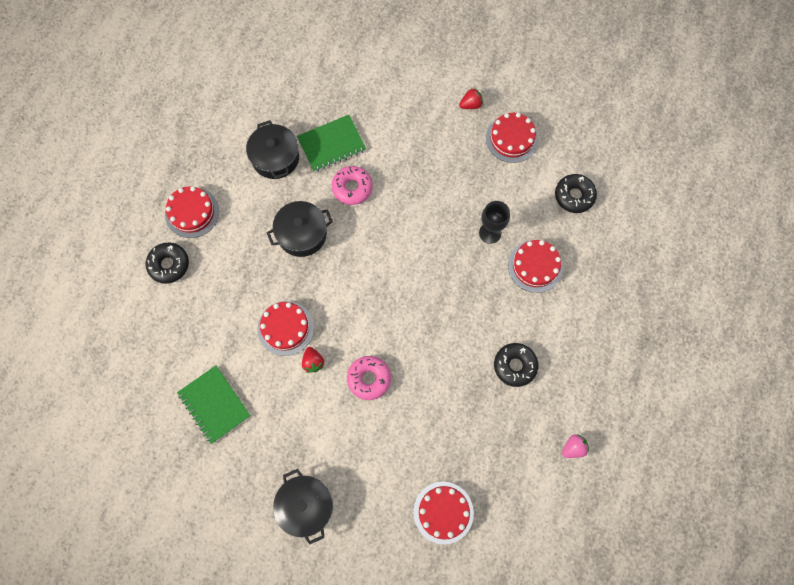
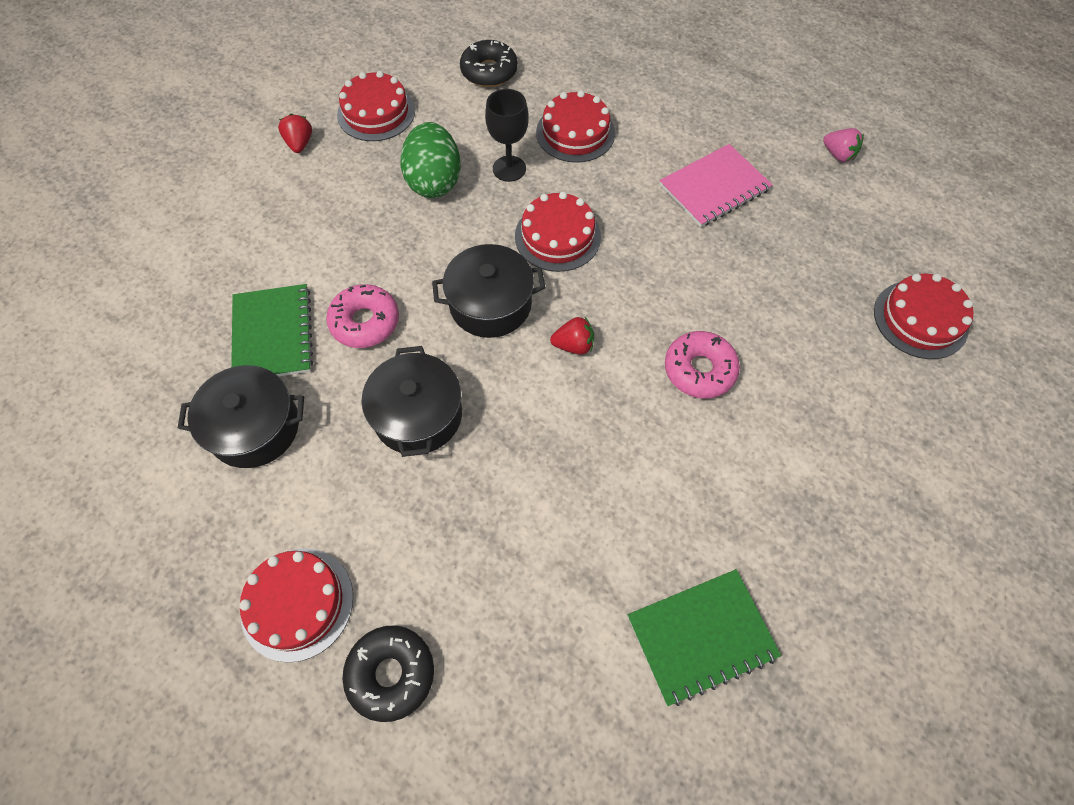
camera: 75 degrees left, 10 degrees down
red cake [257,301,314,356] -> red cake moved to [515,192,601,272]
black pot [273,469,333,545] -> black pot moved to [432,244,545,338]
red strawberry [302,347,324,373] -> red strawberry moved to [550,317,594,355]
black donut [494,343,538,387] -> pink notebook [660,144,772,227]
pink strawberry [562,434,589,458] -> pink strawberry turned 150 degrees clockwise [823,128,864,162]
none -> green egg [400,122,461,198]

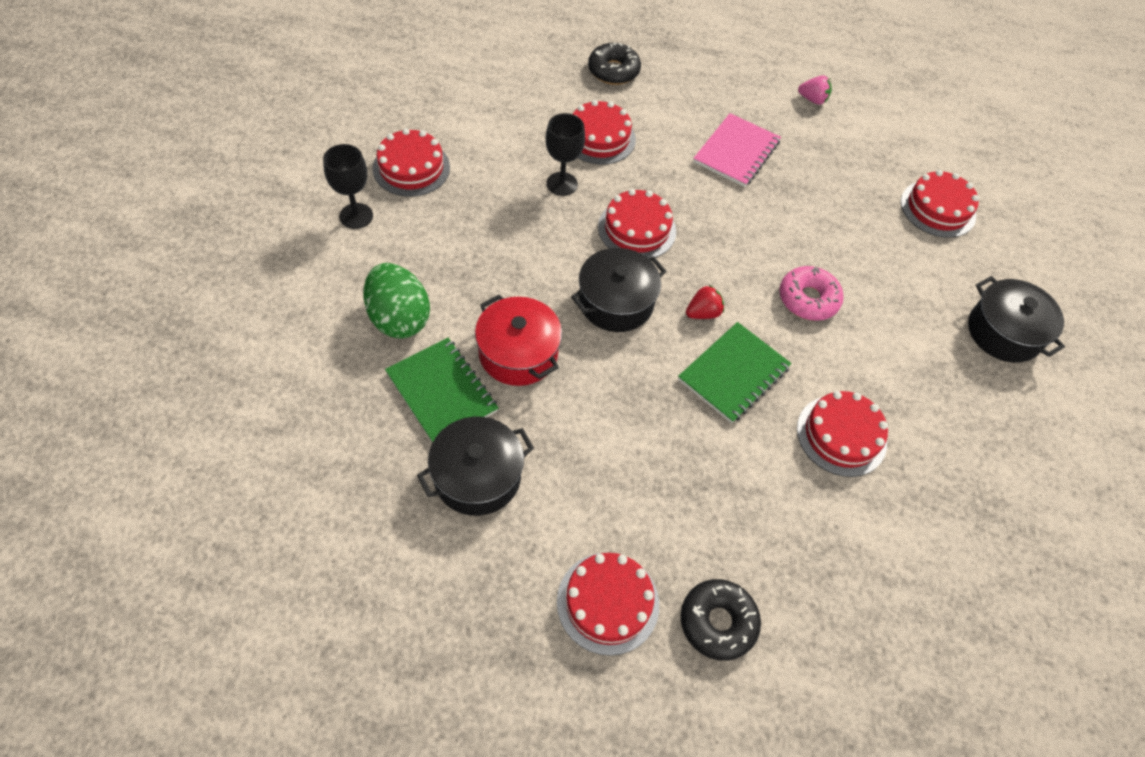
camera: 30 degrees left, 5 degrees down
red strawberry [278,114,312,153] -> black goblet [323,144,373,229]
pink donut [326,284,399,348] -> red pot [475,294,562,386]
black pot [362,346,462,457] -> black pot moved to [968,276,1065,363]
green egg [400,122,461,198] -> green egg moved to [363,263,430,339]
black donut [460,40,518,87] -> black donut moved to [588,43,641,85]
green notebook [628,569,781,706] -> green notebook moved to [678,322,792,423]
none -> red cake [797,391,888,477]

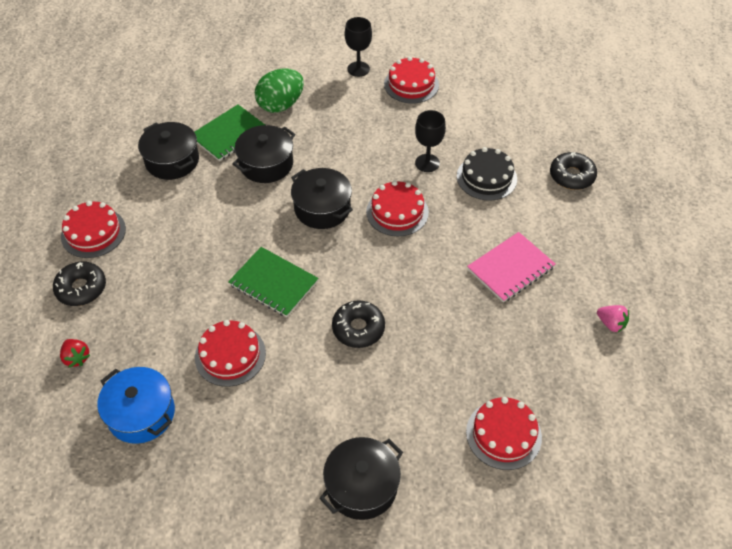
camera: 85 degrees right, 5 degrees down
red pot [475,294,562,386] -> black pot [232,125,296,183]
red cake [573,100,636,164] -> black cake [457,147,517,201]
red strawberry [686,285,724,319] -> red strawberry moved to [60,339,90,367]
pink notebook [693,113,781,187] -> pink notebook turned 60 degrees counterclockwise [467,232,556,303]
pink donut [779,266,843,321] -> black donut [332,300,385,348]
pink strawberry [798,75,832,105] -> pink strawberry turned 60 degrees counterclockwise [597,305,629,332]
none -> blue pot [97,367,175,444]

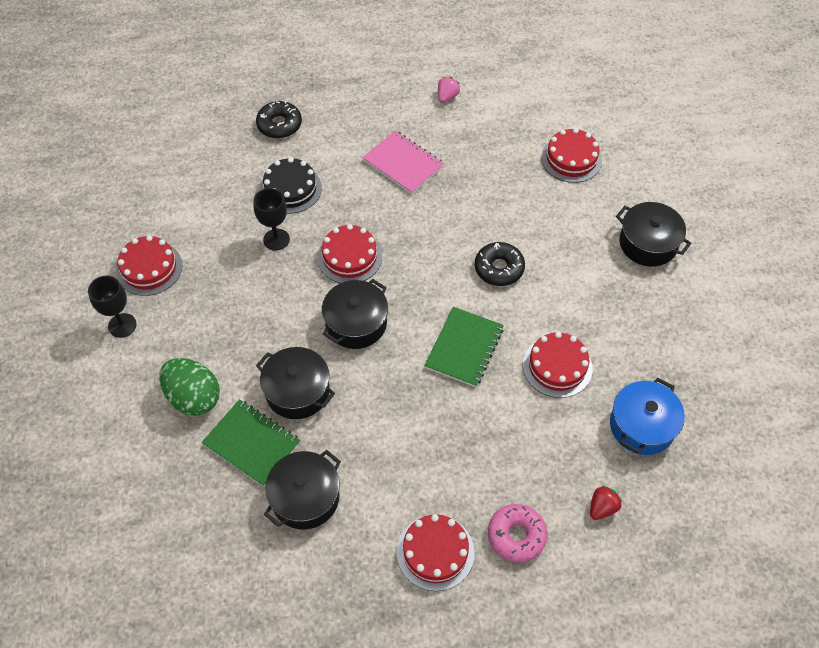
camera: 100 degrees left, 5 degrees up
black donut [53,262,106,306] -> pink donut [488,504,547,563]

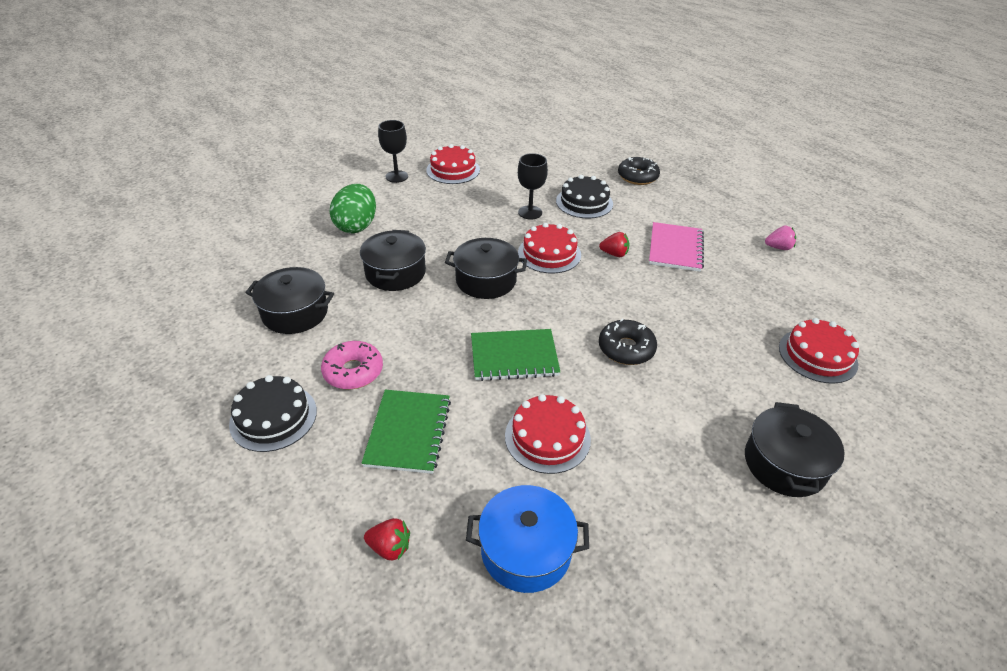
camera: 60 degrees right, 15 degrees down
green notebook [201,399,301,487] -> green notebook moved to [361,390,451,474]
red cake [397,514,475,591] -> black cake [229,375,317,452]
pink donut [488,504,547,563] -> pink donut moved to [321,341,383,389]
none -> red strawberry [599,232,629,257]

